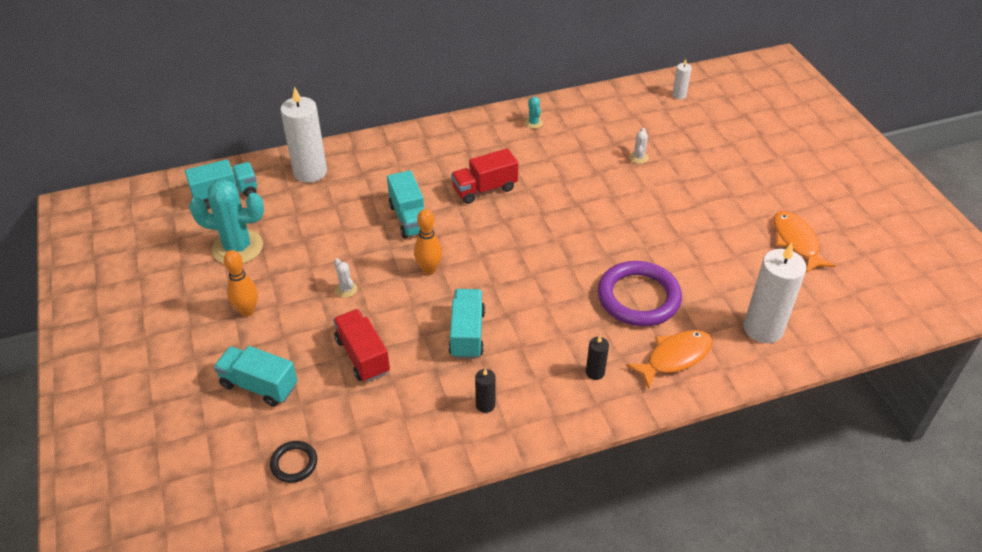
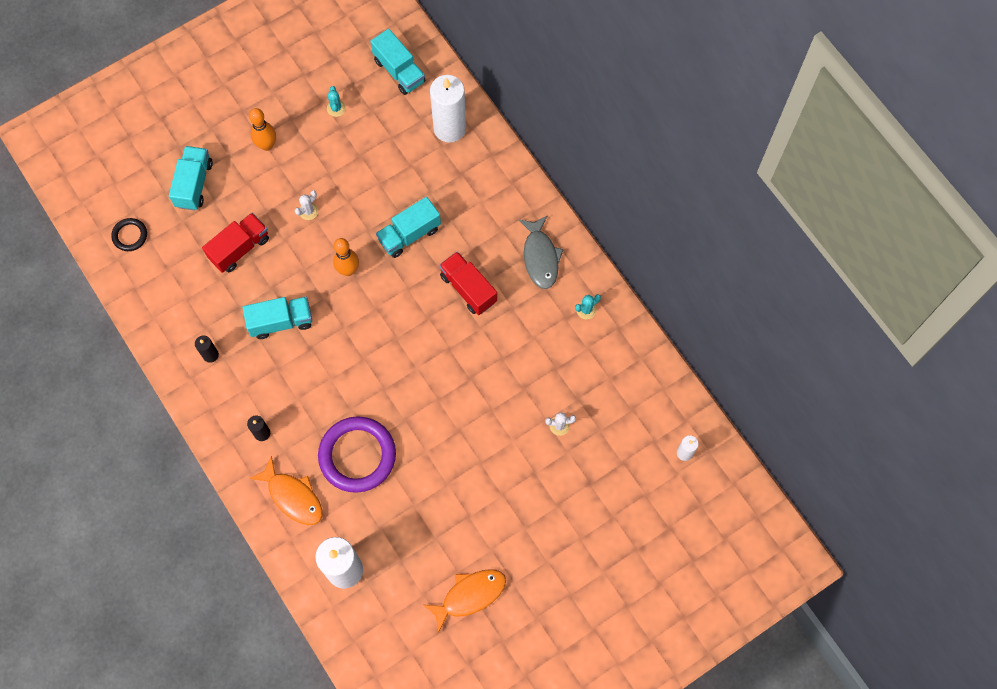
camera: 75 degrees right, 25 degrees up
turquoise cactus [189,179,264,264] -> turquoise cactus [327,86,346,117], size x0.42
none -> grey fish [519,215,564,289]

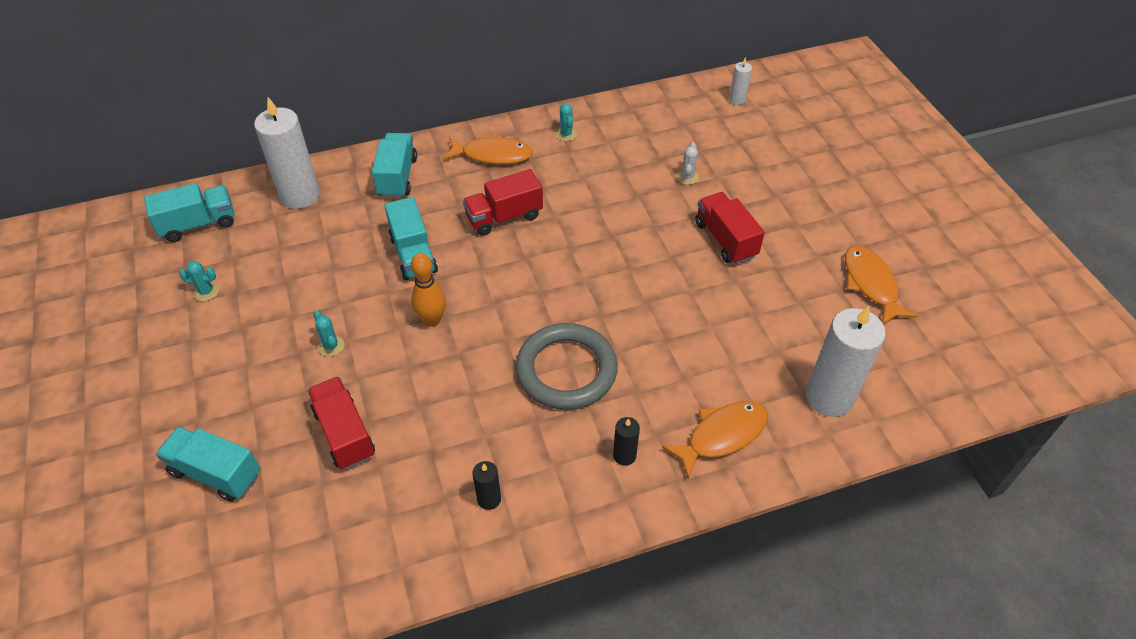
camera: 75 degrees left, 20 degrees down
black ring [111,218,147,251] -> none
turquoise truck [243,297,312,339] -> turquoise truck moved to [372,133,417,198]
orange bowling pin [249,108,276,151] -> none
white cactus [295,190,318,220] -> turquoise cactus [314,310,344,357]
purple ring [318,416,396,493] -> none
grey fish [519,215,564,289] -> orange fish [443,133,533,164]
none -> grey ring [516,323,618,410]
none -> red truck [695,192,765,264]

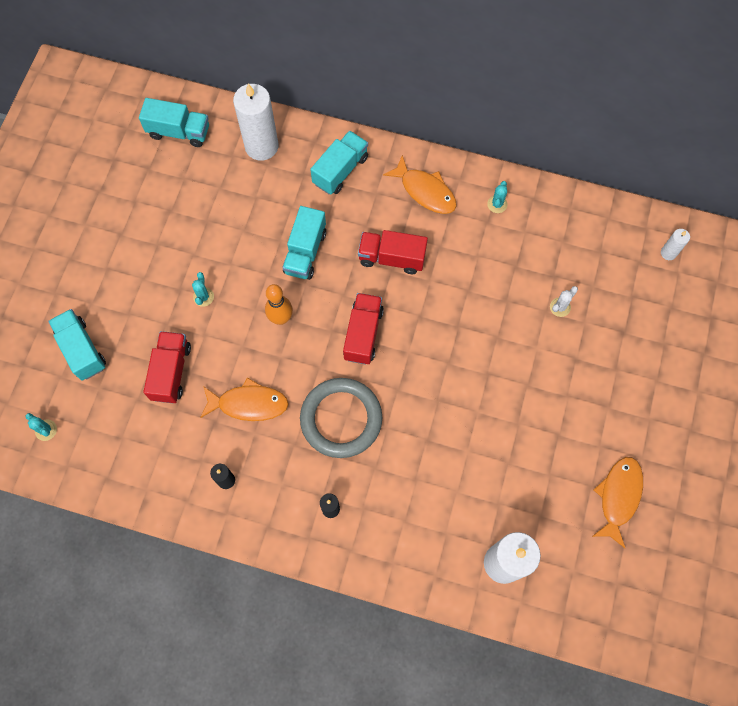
camera: 35 degrees right, 20 degrees up
turquoise cactus [179,261,219,301] -> turquoise cactus moved to [25,413,57,441]
orange fish [662,401,768,480] -> orange fish moved to [200,378,289,421]
red truck [695,192,765,264] -> red truck moved to [343,293,384,365]

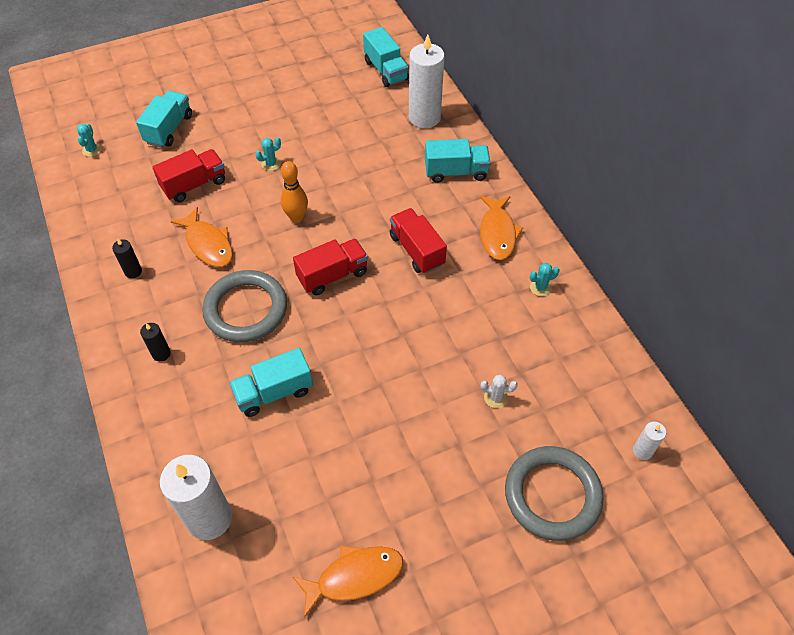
camera: 50 degrees right, 15 degrees down
turquoise truck [282,206,326,280] -> turquoise truck moved to [229,348,313,417]
none -> grey ring [505,446,603,541]

